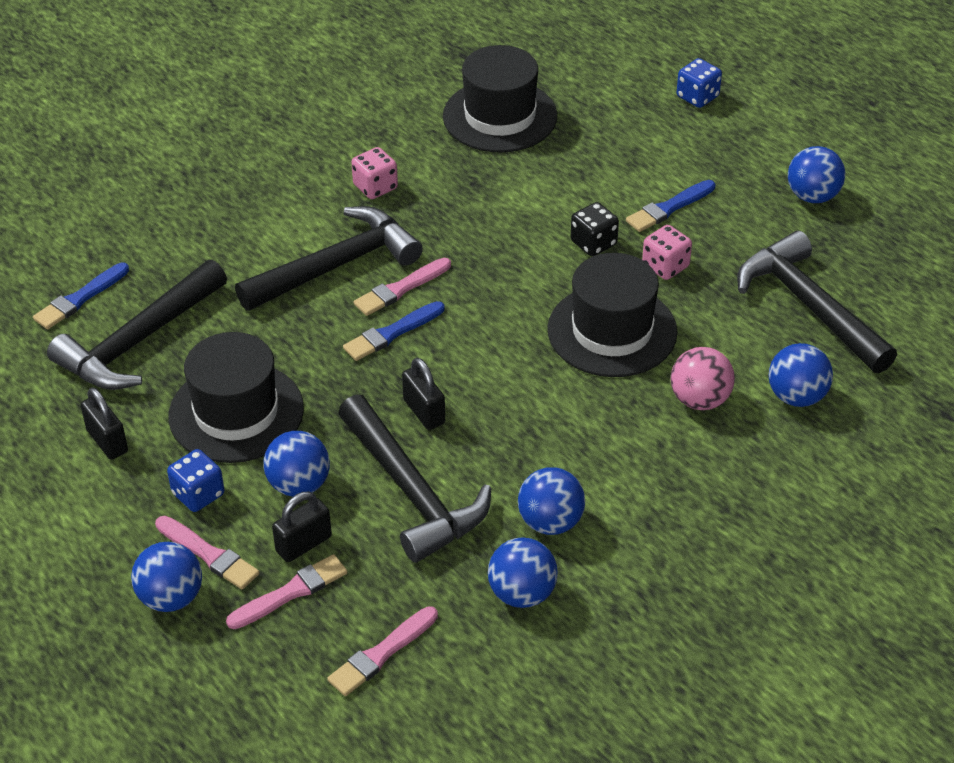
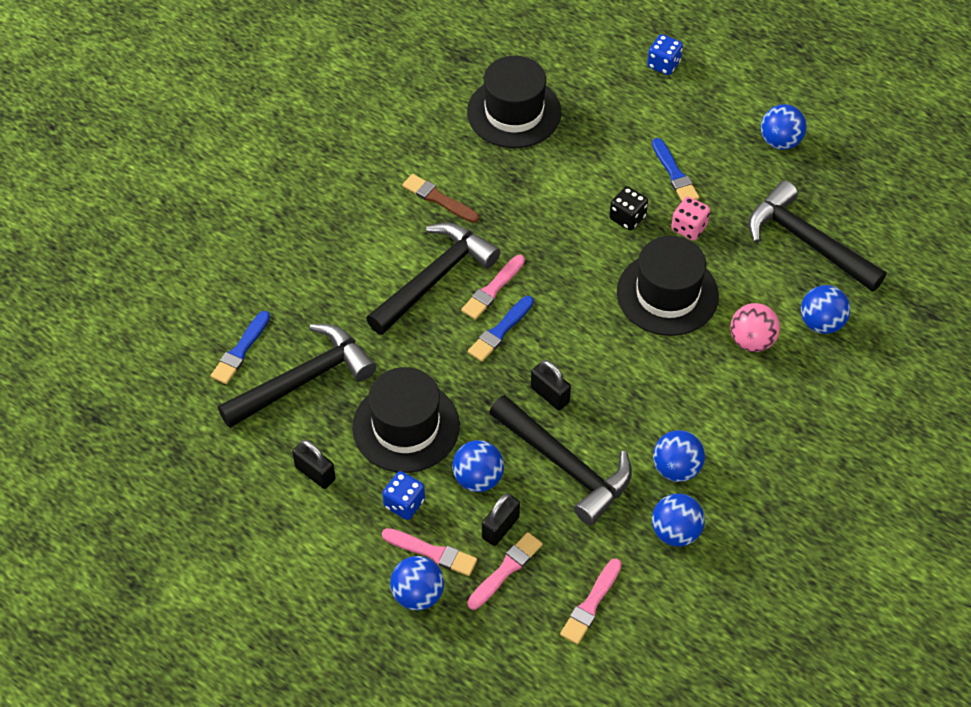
camera: 15 degrees left, 10 degrees up
black hammer [47,259,227,390] -> black hammer turned 150 degrees counterclockwise [218,324,376,428]
pink dice [351,147,398,199] -> brown brush [402,174,479,223]
blue brush [626,180,715,232] -> blue brush turned 60 degrees counterclockwise [652,138,699,201]

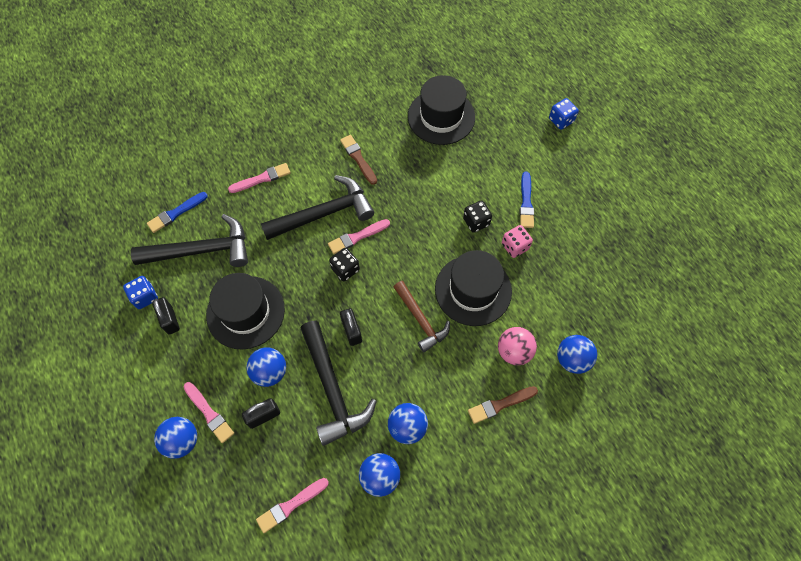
camera: 25 degrees right, 10 degrees up
blue dice [382,471,425,520] -> blue dice moved to [123,276,158,309]
pink brush [467,532,543,610] -> pink brush moved to [228,163,291,193]
blue brush [468,296,534,362] -> black dice [329,248,360,281]
black hammer [748,181,887,292] -> none
blue ball [761,104,806,150] -> none
none -> brown hammer [394,281,450,352]
none -> brown brush [468,386,538,424]

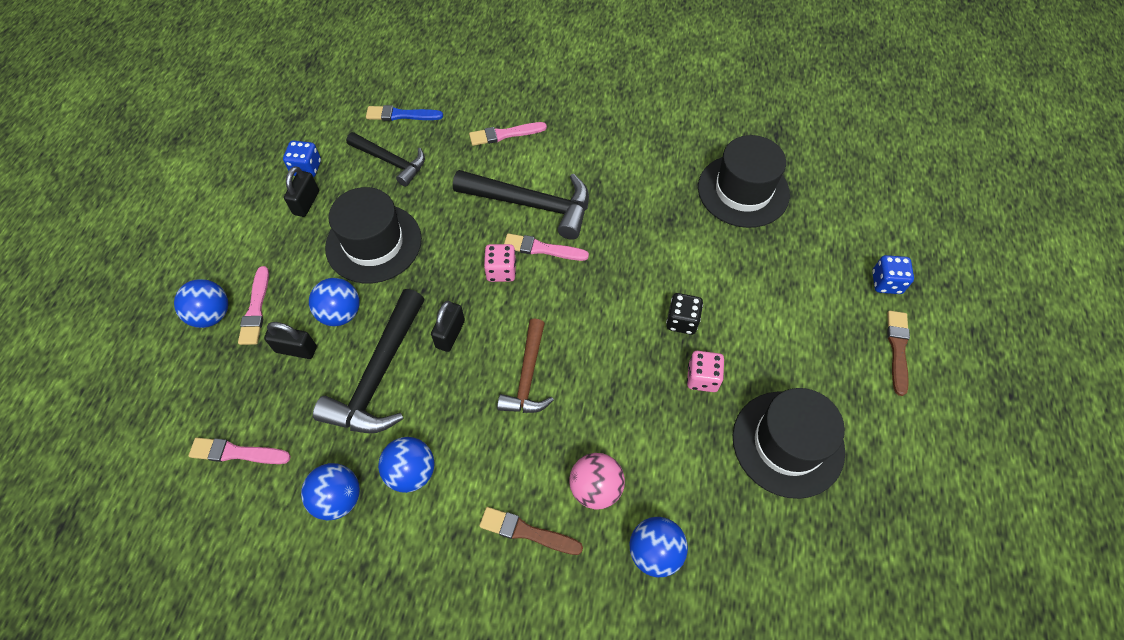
camera: 40 degrees right, 5 degrees down
black hammer [131,214,248,267] -> black hammer [346,132,425,187], size x0.64
pink brush [228,163,291,193] -> pink brush turned 150 degrees clockwise [469,122,547,146]
black dice [329,248,360,281] -> pink dice [484,244,516,282]
brown brush [340,135,377,185] -> brown brush moved to [887,311,910,396]
black hat [435,250,512,326] -> black hat moved to [733,388,845,499]
blue brush [520,172,534,228] -> none

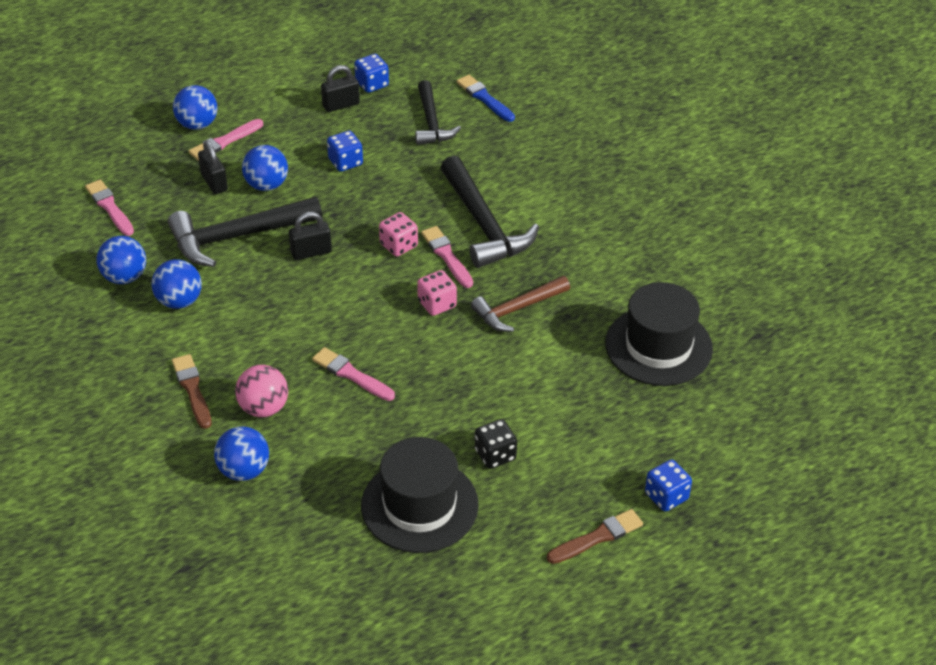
camera: 50 degrees right, 15 degrees down
black hat [325,187,422,283] -> blue dice [327,130,363,172]
pink brush [469,122,547,146] -> pink brush moved to [312,347,395,401]
brown hammer [497,318,554,413] -> brown hammer moved to [471,276,570,332]
black dice [666,293,703,335] -> black dice moved to [475,419,517,469]
pink dice [687,351,724,392] -> pink dice moved to [417,270,457,316]

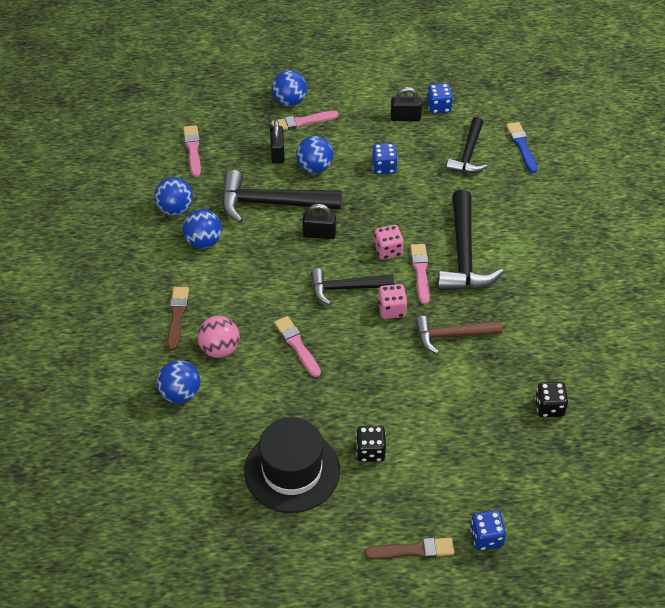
camera: 25 degrees right, 5 degrees up
black hat [605,282,713,386] -> black dice [535,382,568,417]
none -> black hammer [311,268,394,305]

